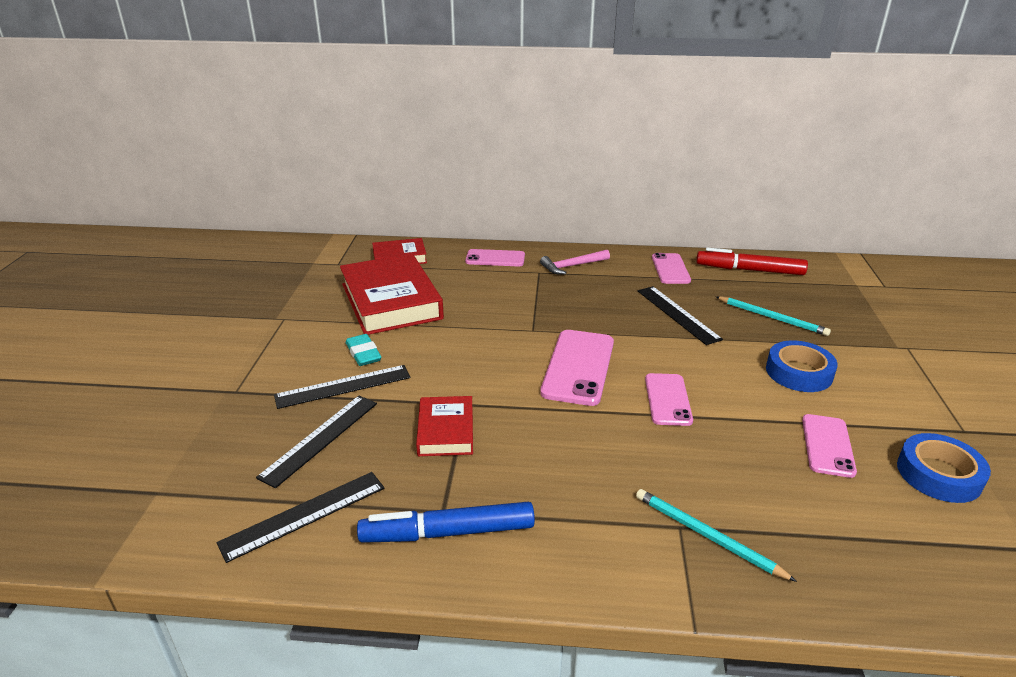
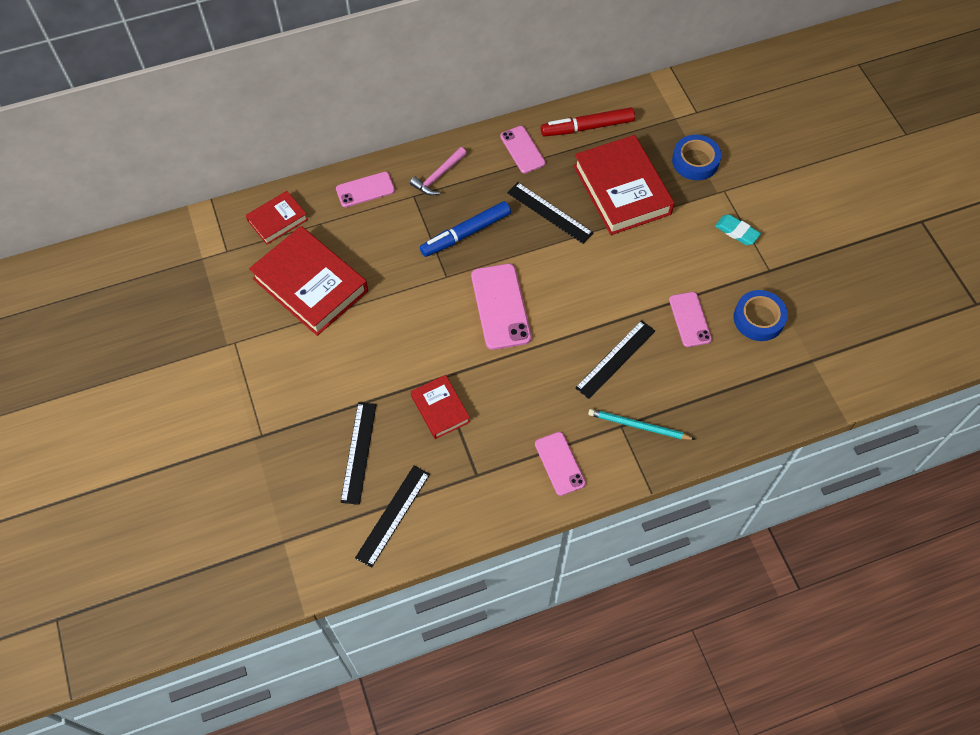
camera: 25 degrees left, 30 degrees up
black ruler [274,365,410,409] -> black ruler moved to [575,320,655,399]
turquoise eraser [346,334,382,366] -> turquoise eraser moved to [715,214,761,245]
blue marker [357,502,535,543] -> blue marker moved to [420,201,511,257]
pink phone [645,373,693,426] -> pink phone moved to [535,432,586,496]
turquoise pencil [715,296,831,336] -> red book [573,135,675,235]
blue tape [766,340,838,392] -> blue tape moved to [672,135,721,180]

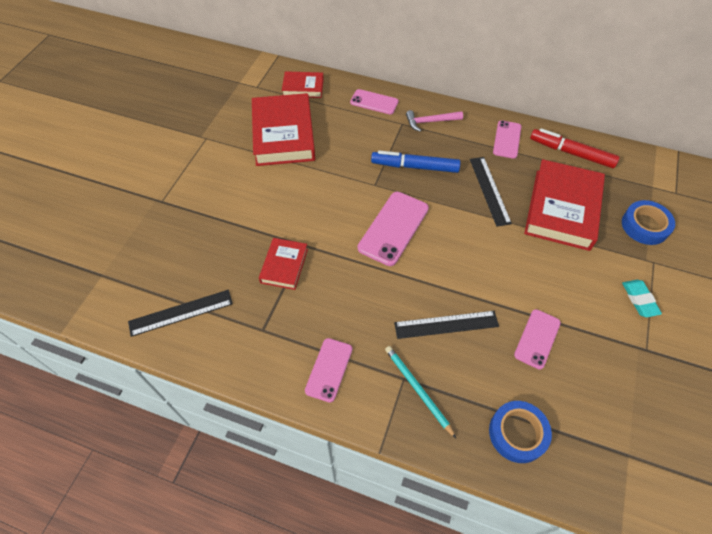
camera: 40 degrees right, 5 degrees down
black ruler [340,402,377,505] -> none
blue tape [734,290,788,341] -> blue tape moved to [489,401,552,463]

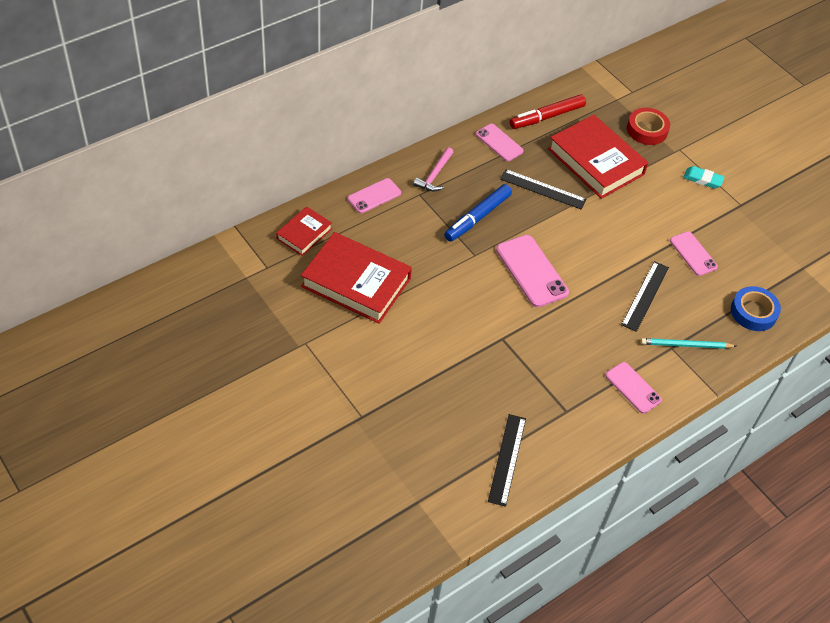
camera: 60 degrees left, 5 degrees down
red book [259,238,308,290] -> none
blue tape [622,200,675,245] -> red tape [627,108,670,145]

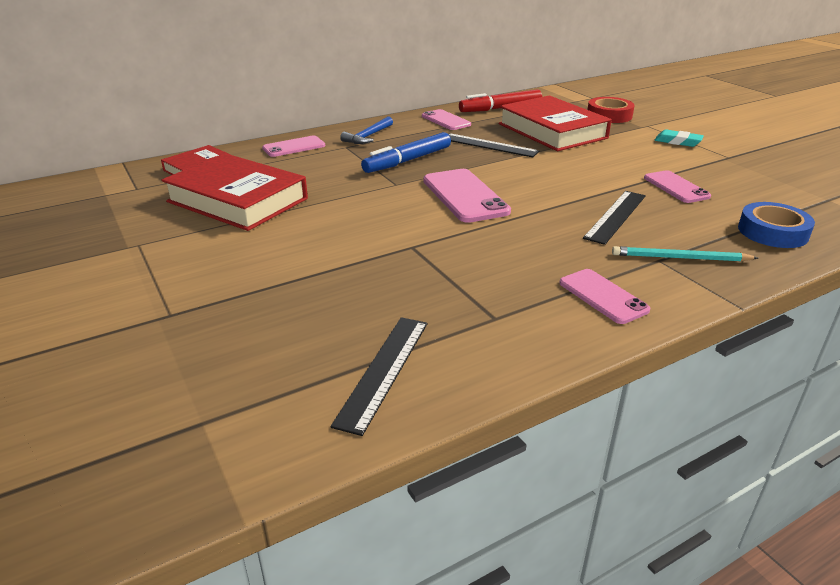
camera: 10 degrees right, 20 degrees down
pink hammer [413,147,453,191] -> blue hammer [340,116,393,144]

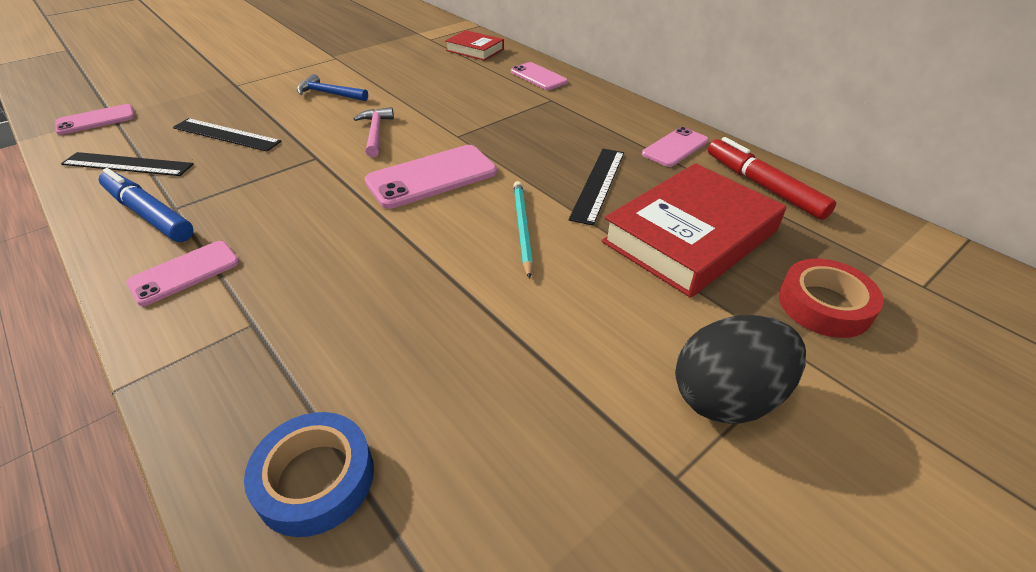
camera: 80 degrees right, 10 degrees up
red book [162,153,308,231] -> none
blue hammer [340,116,393,144] -> blue hammer moved to [297,74,368,101]
blue marker [361,132,451,173] -> blue marker moved to [99,168,194,242]
black ruler [583,191,646,245] -> black ruler moved to [173,118,282,152]
turquoise pencil [612,246,758,262] -> turquoise pencil moved to [513,181,533,279]
pink phone [644,170,711,203] -> pink phone moved to [55,104,135,135]
turquoise eraser [655,129,704,147] -> black egg [675,315,806,424]
none -> pink hammer [353,107,394,157]

